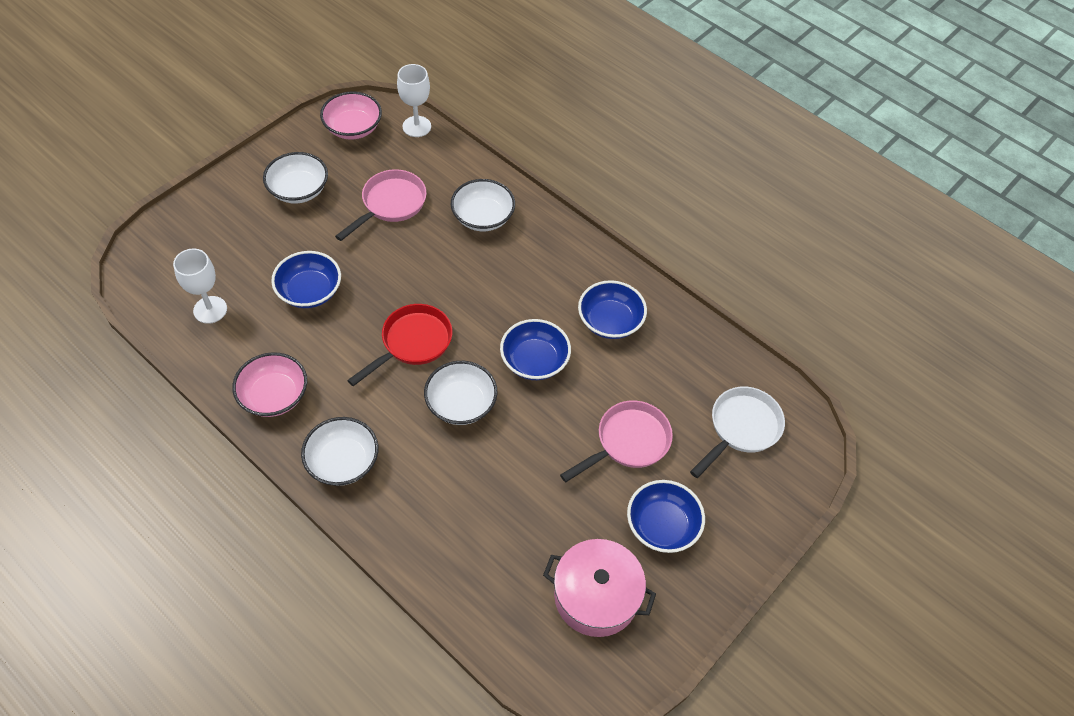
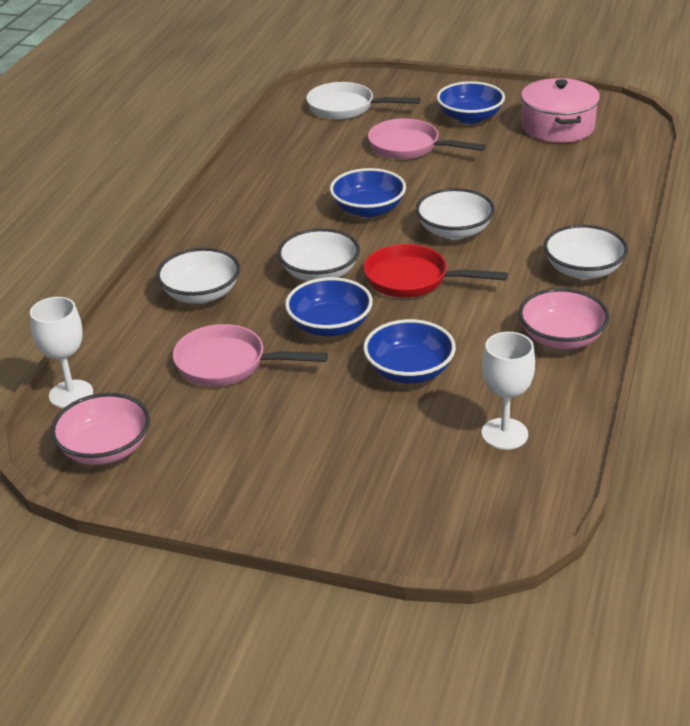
camera: 110 degrees left, 20 degrees down
white bowl [263,152,328,203] -> white bowl moved to [278,228,360,281]
blue bowl [578,280,647,339] -> blue bowl moved to [285,277,373,336]

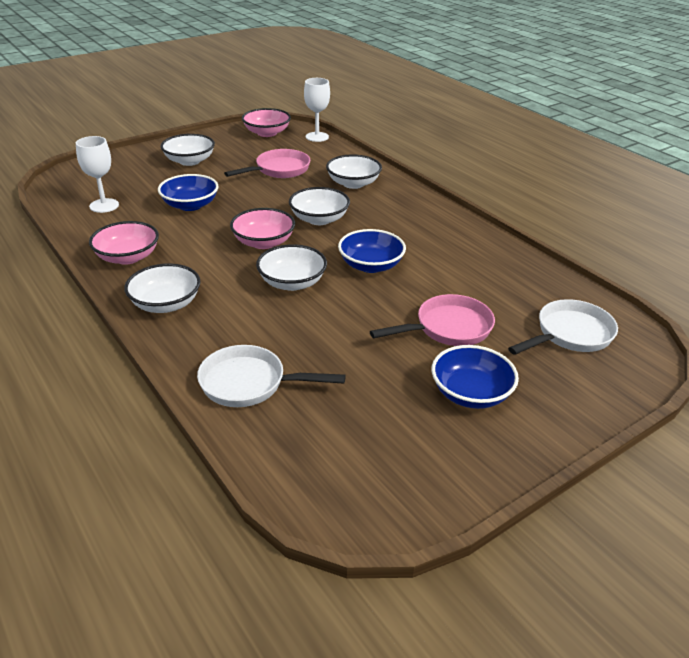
camera: 125 degrees right, 0 degrees up
blue bowl [285,277,373,336] -> none
red pan [363,244,508,298] -> pink bowl [230,208,295,249]
pink pot [521,78,600,143] -> none
none -> white bowl [160,134,215,166]
none -> white pan [197,345,346,407]

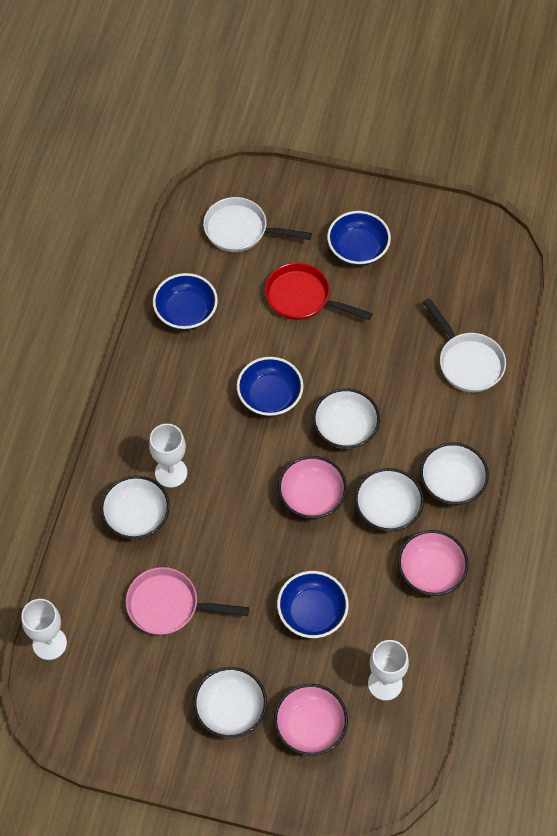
camera: 130 degrees left, 25 degrees up
pink bowl [242,108,291,137] -> pink bowl moved to [274,684,348,756]
white bowl [289,187,350,225] -> white bowl moved to [355,468,424,531]
pink pan [370,294,495,346] -> red pan [265,263,373,320]
none -> white goblet [149,424,187,488]
none -> blue bowl [153,273,218,330]

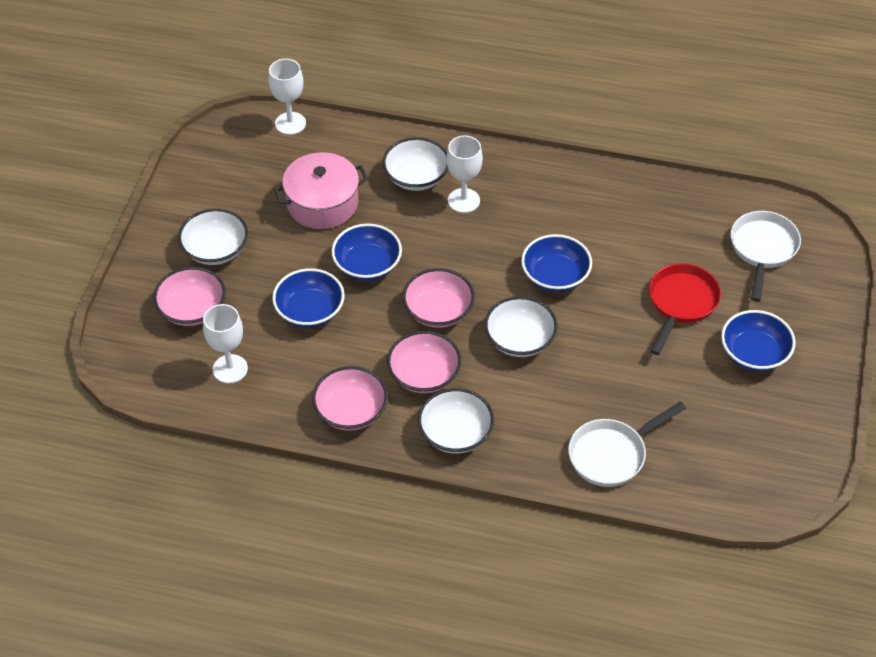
camera: 90 degrees right, 10 degrees down
pink pan [126,567,249,635] -> pink pot [273,152,368,229]
blue bowl [153,273,218,330] -> blue bowl moved to [331,223,402,281]
white bowl [355,468,424,531] -> pink bowl [387,331,462,393]

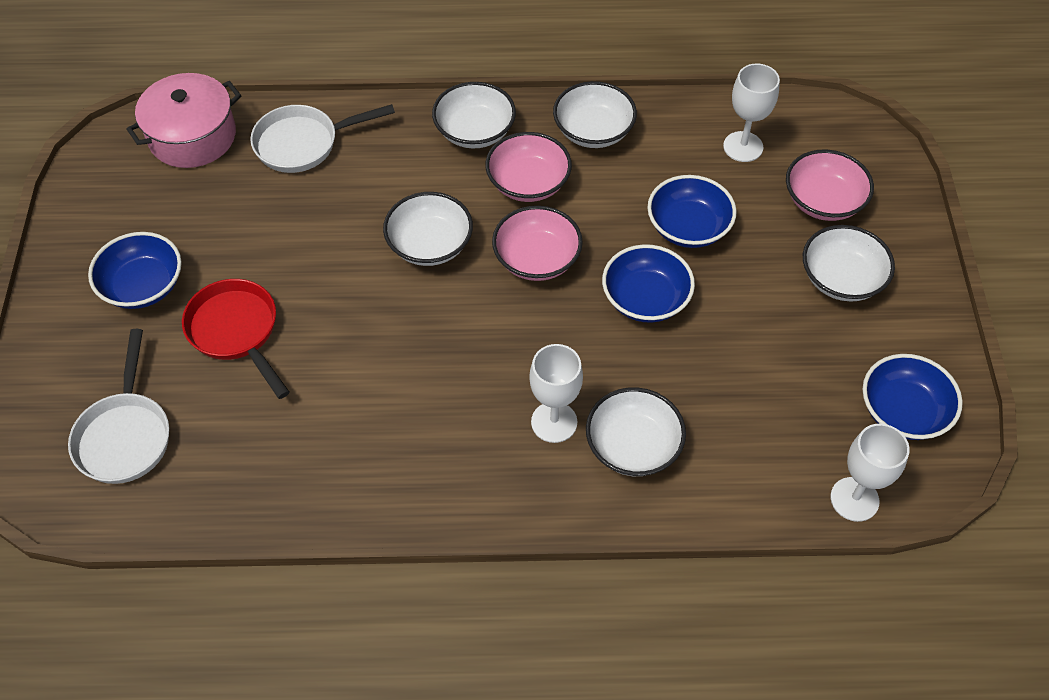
camera: 165 degrees right, 5 degrees up
pink pot [273,152,368,229] -> pink pot moved to [127,73,241,168]
pink bowl [312,366,388,431] -> white bowl [553,81,637,148]
blue bowl [521,234,592,292] -> blue bowl moved to [863,354,963,440]
white pan [568,401,686,487] -> white pan turned 150 degrees counterclockwise [250,104,395,173]
red pan [649,263,721,355] -> red pan turned 135 degrees clockwise [182,279,290,399]

